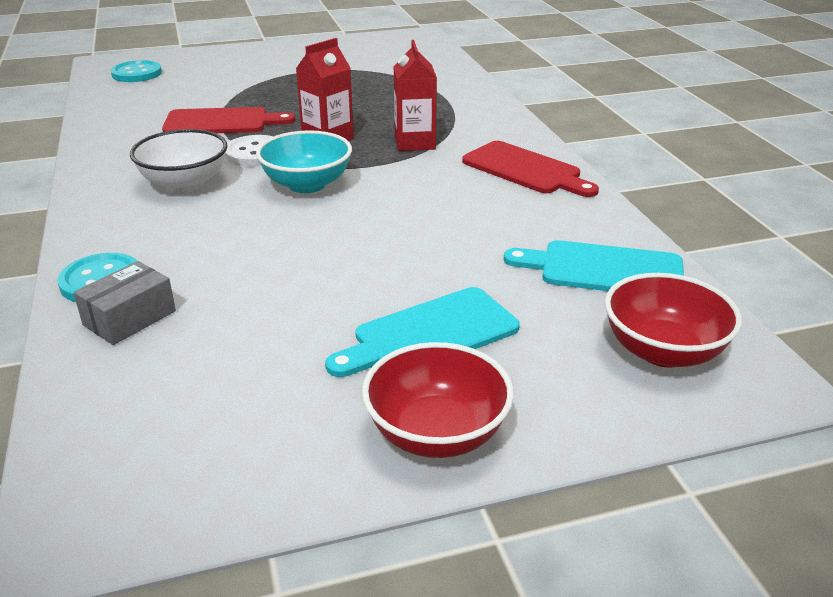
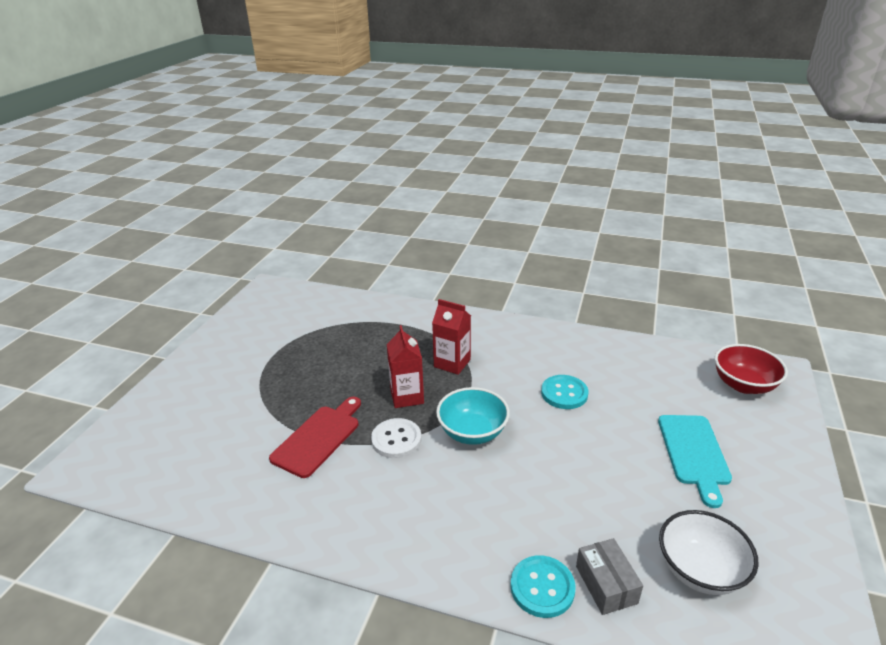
camera: 55 degrees left, 0 degrees up
turquoise button [111,60,162,82] -> turquoise button moved to [541,375,588,409]
white bowl [130,129,228,192] -> white bowl moved to [659,510,759,595]
red bowl [362,342,514,458] -> none
red cutting board [462,141,599,197] -> none
turquoise cutting board [504,240,684,291] -> none

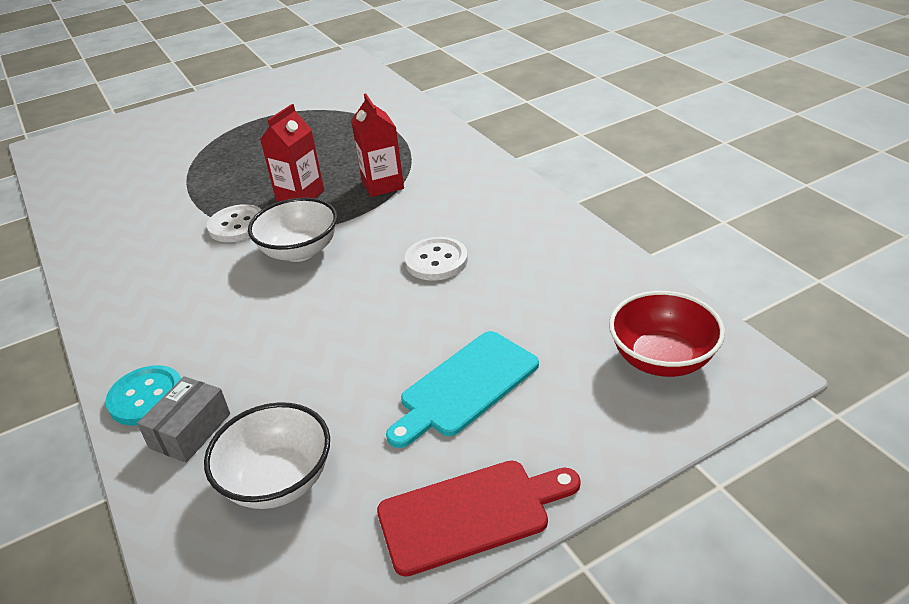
camera: 45 degrees right, 5 degrees up
red cutting board [269,397,361,478] -> red cutting board moved to [377,460,581,577]
turquoise bowl [436,387,510,445] -> white bowl [248,198,337,262]
turquoise button [541,375,588,409] -> white button [405,237,468,281]

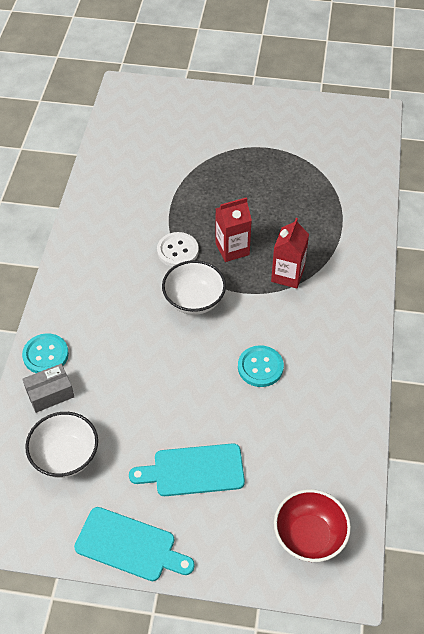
camera: 35 degrees right, 15 degrees up
red cutting board [377,460,581,577] -> turquoise cutting board [74,507,195,581]
white button [405,237,468,281] -> turquoise button [238,345,284,387]

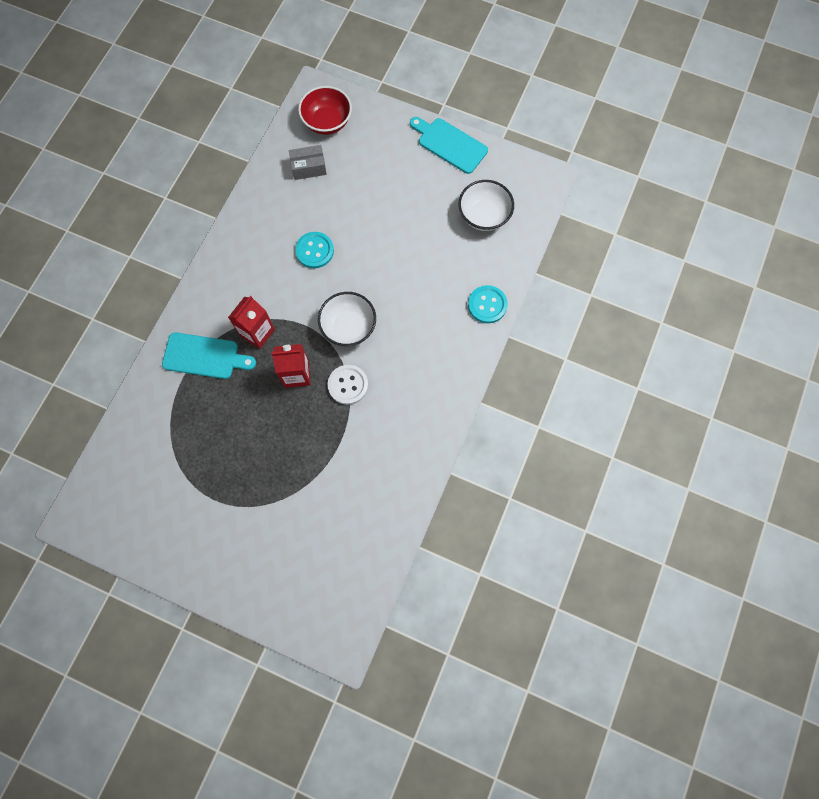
camera: 165 degrees left, 20 degrees up
grey box [22,364,74,413] -> grey box moved to [289,145,327,180]
turquoise cutting board [129,443,245,496] -> turquoise cutting board moved to [162,332,256,379]

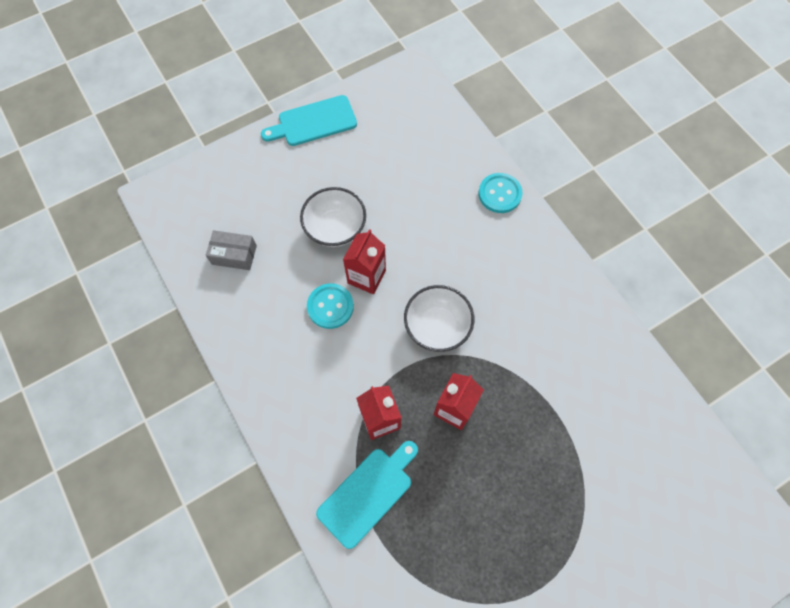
camera: 55 degrees left, 5 degrees down
grey box [289,145,327,180] -> grey box turned 75 degrees clockwise [206,230,257,270]
red bowl [298,86,352,135] -> none
white button [328,365,368,405] -> none
white bowl [459,180,514,231] -> white bowl moved to [300,187,366,247]
none -> red carton [343,229,386,294]

